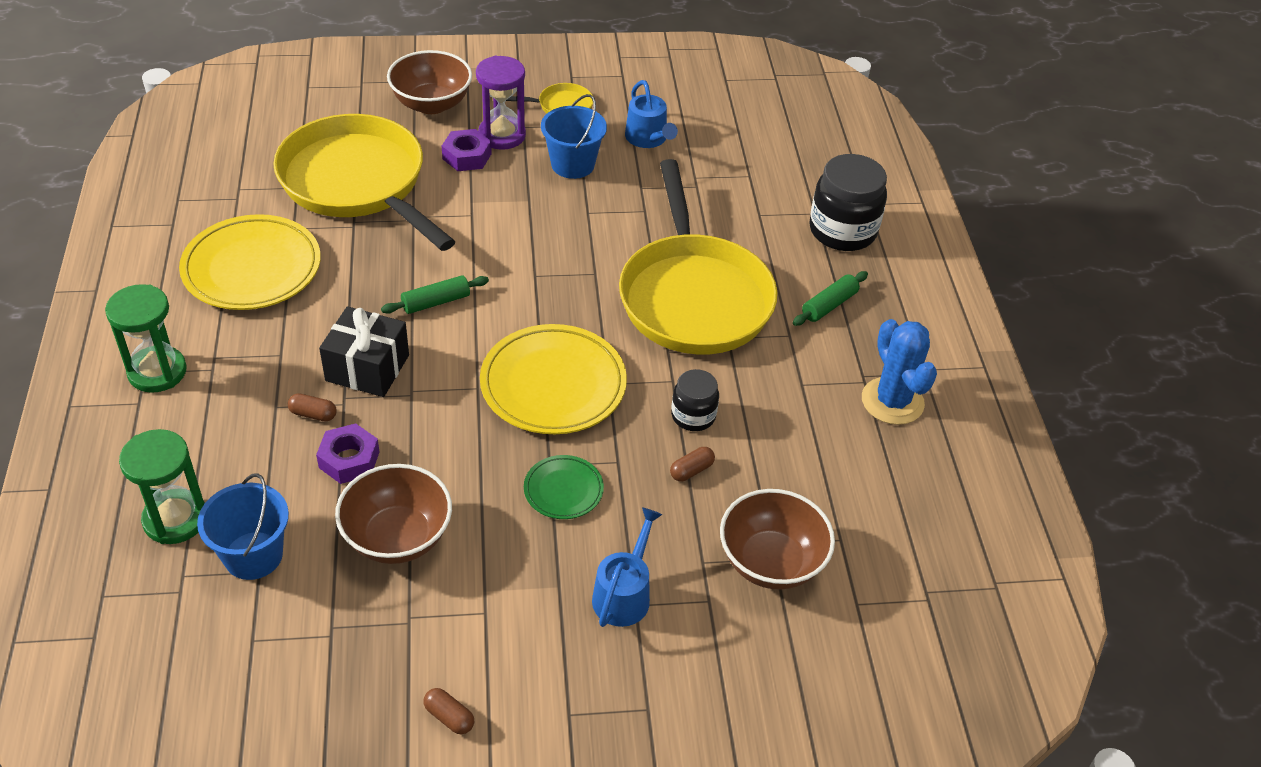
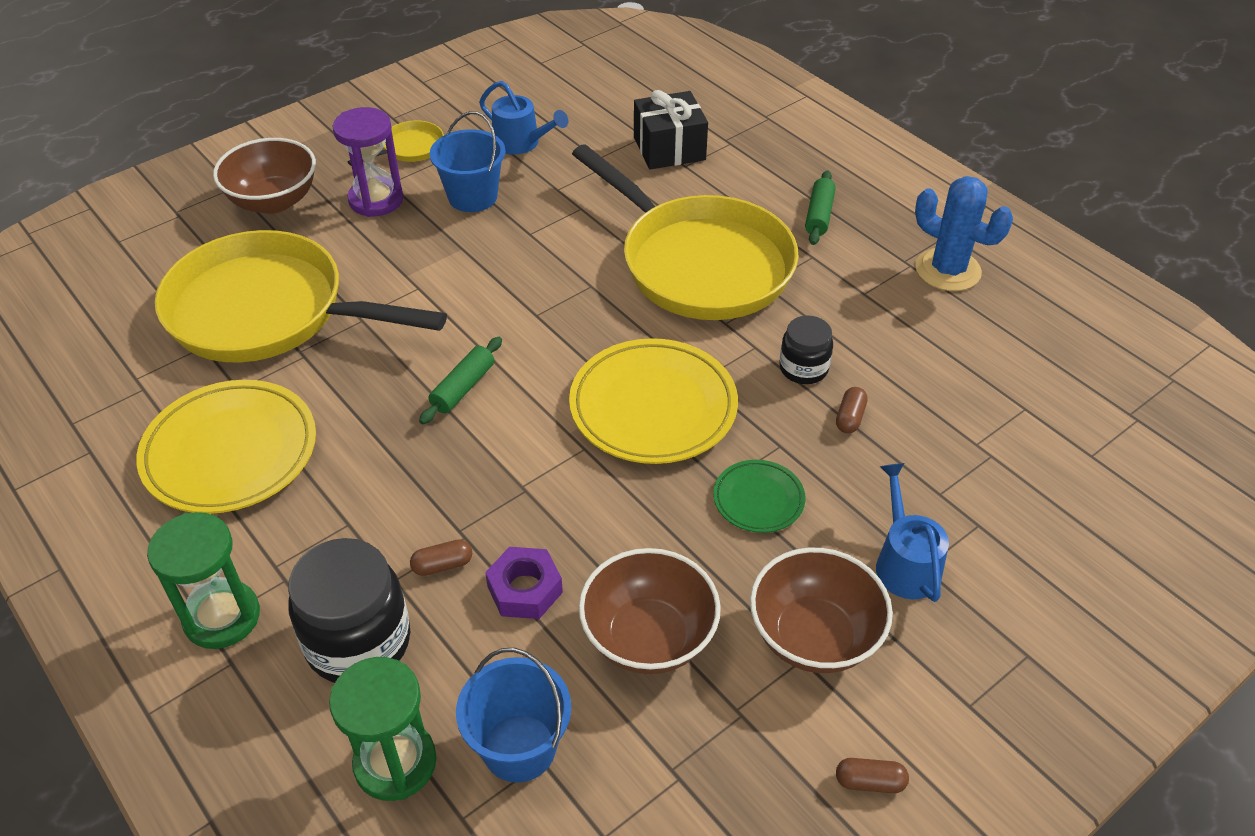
camera: 30 degrees left, 0 degrees up
black gift [319,306,409,397] -> black gift moved to [634,90,708,170]
purple nut [442,129,492,171] -> none
brown bowl [720,489,835,590] -> brown bowl moved to [750,548,893,673]
black jar [809,154,887,251] -> black jar moved to [288,538,410,683]

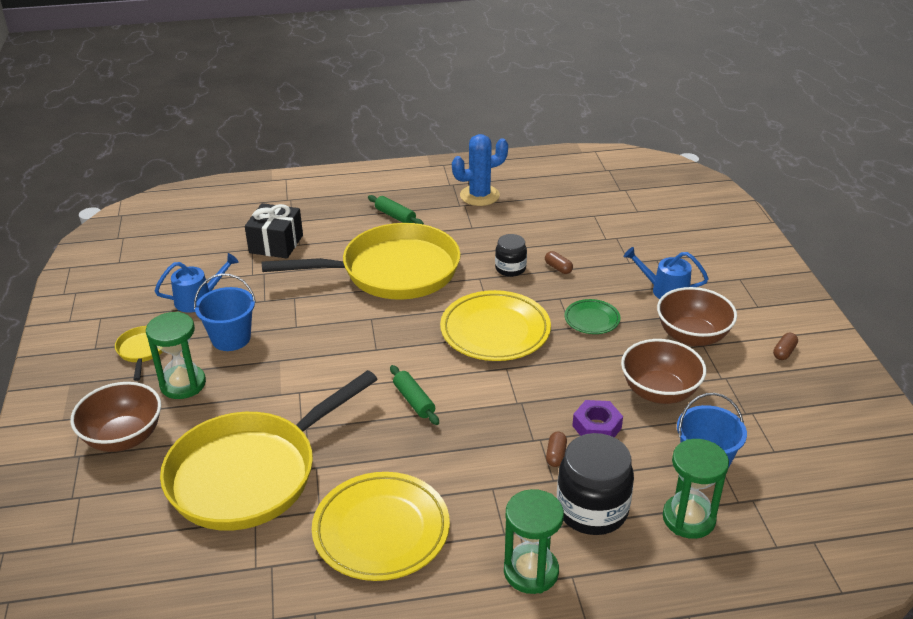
camera: 60 degrees left, 10 degrees down
purple hourglass [333,107,403,217] -> green hourglass [146,312,206,399]

